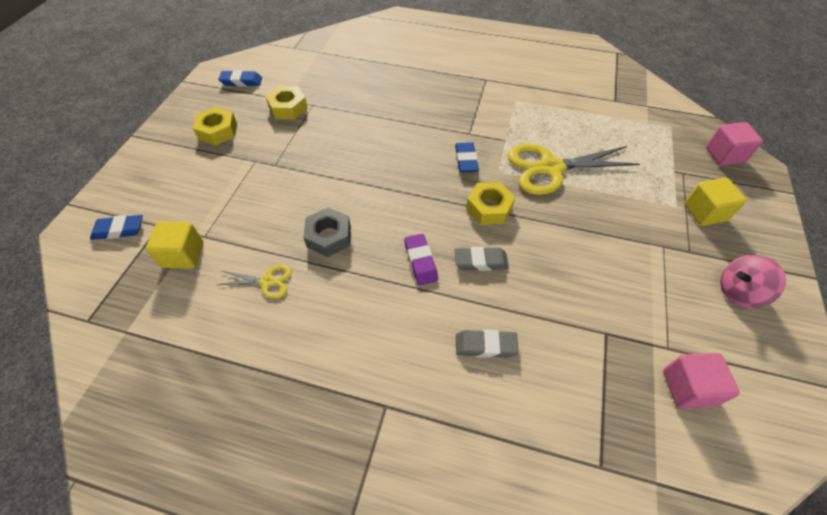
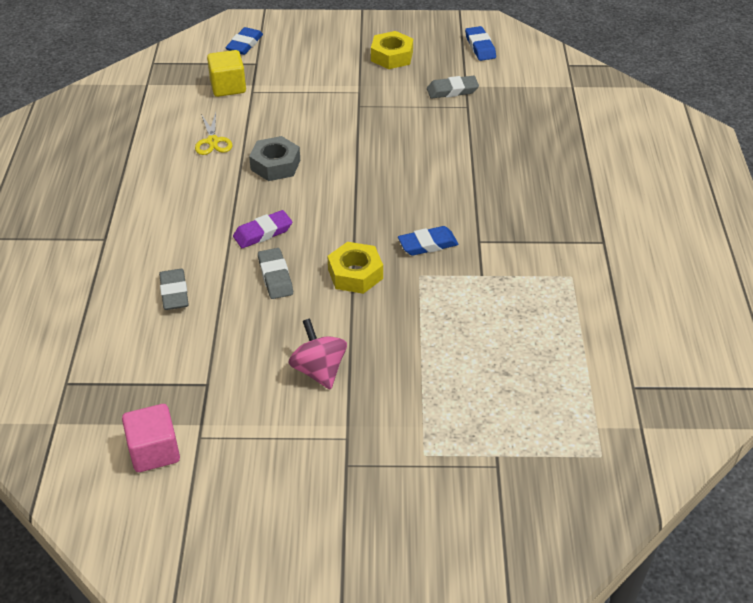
camera: 75 degrees right, 10 degrees down
blue eraser [90,215,143,240] -> blue eraser turned 45 degrees clockwise [225,27,263,55]
yellow nut [265,86,308,119] -> grey eraser [427,76,479,99]
yellow scissors [507,144,640,195] -> none
yellow cube [684,178,746,226] -> none
pink cube [706,122,763,166] -> none
pink spinning top [720,255,786,308] -> pink spinning top moved to [289,318,347,390]

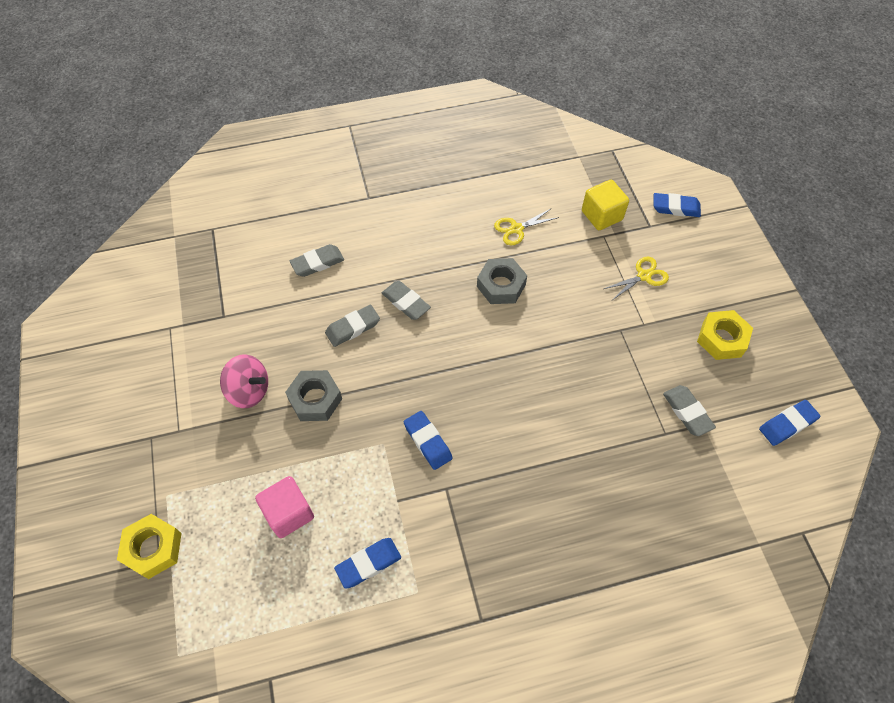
camera: 75 degrees right, 15 degrees up
pink cube [122,404,180,472] -> pink cube moved to [255,476,314,538]
purple eraser [233,210,292,248] -> grey eraser [382,281,431,320]
pink spinning top [289,318,347,390] -> pink spinning top turned 60 degrees clockwise [220,354,268,408]
yellow nut [327,242,383,294] -> yellow nut moved to [117,514,182,579]
none -> grey nut [285,370,342,421]
none -> blue eraser [334,538,401,589]
none -> yellow scissors [604,256,669,299]

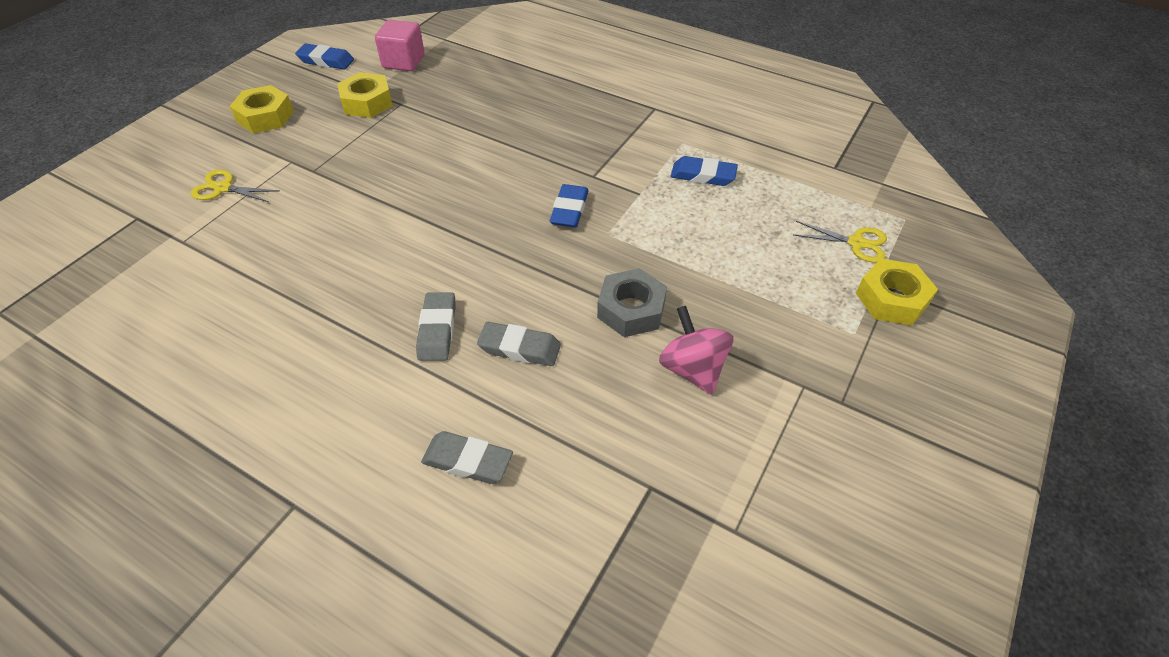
camera: 135 degrees left, 10 degrees down
pink cube [255,476,314,538] -> pink cube moved to [375,20,425,71]
grey nut [477,258,527,304] -> none
yellow scissors [494,208,559,245] -> yellow scissors moved to [794,221,887,263]
yellow cube [582,180,629,230] -> none
blue eraser [654,193,701,217] -> none
grey eraser [663,385,716,436] -> yellow nut [337,72,393,118]

